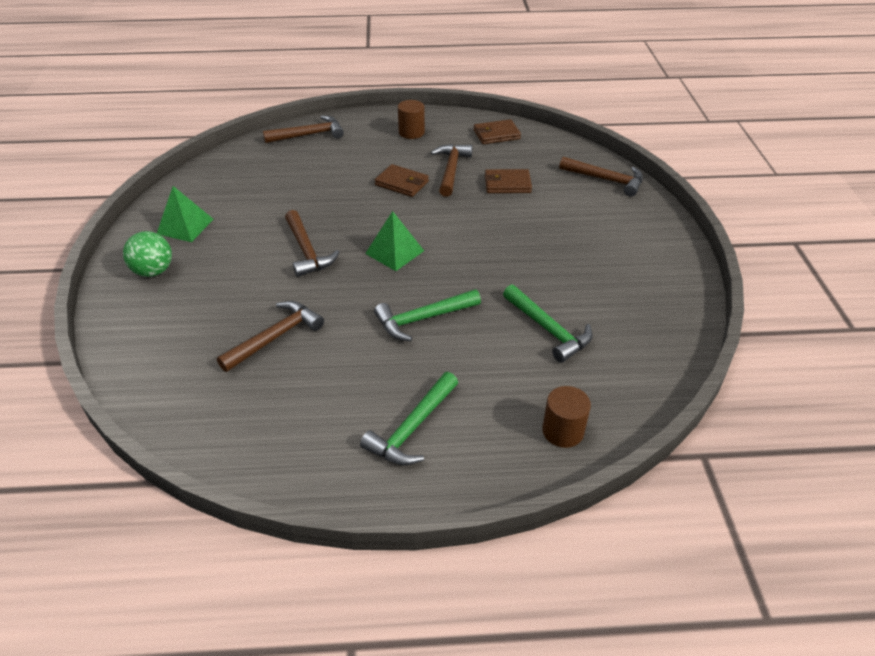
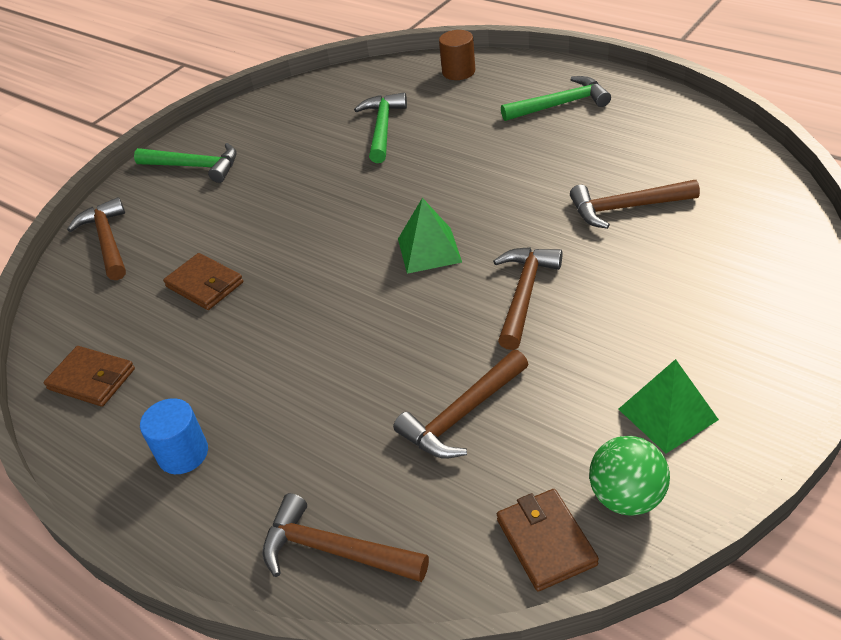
camera: 135 degrees left, 0 degrees up
green ball [123,231,172,277] -> green ball moved to [589,436,670,516]
green hammer [374,289,481,341] -> green hammer moved to [134,143,237,183]
brown wallet [375,164,429,197] -> brown wallet moved to [497,489,599,591]
brown cylinder [398,100,425,139] -> blue cylinder [140,398,208,474]
brown hammer [431,144,473,197] -> brown hammer moved to [393,350,528,458]

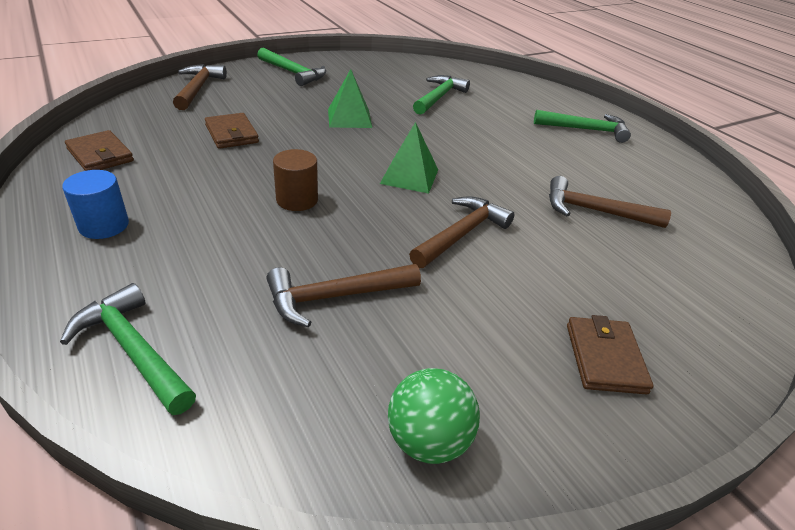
camera: 15 degrees right, 5 degrees down
brown hammer [262,493,429,582] -> green hammer [60,283,196,415]
brown cylinder [439,30,475,80] -> brown cylinder moved to [273,149,318,211]
brown wallet [497,489,599,591] -> brown wallet moved to [567,315,654,395]
green pyramid [618,359,719,453] -> green pyramid moved to [328,69,372,128]

